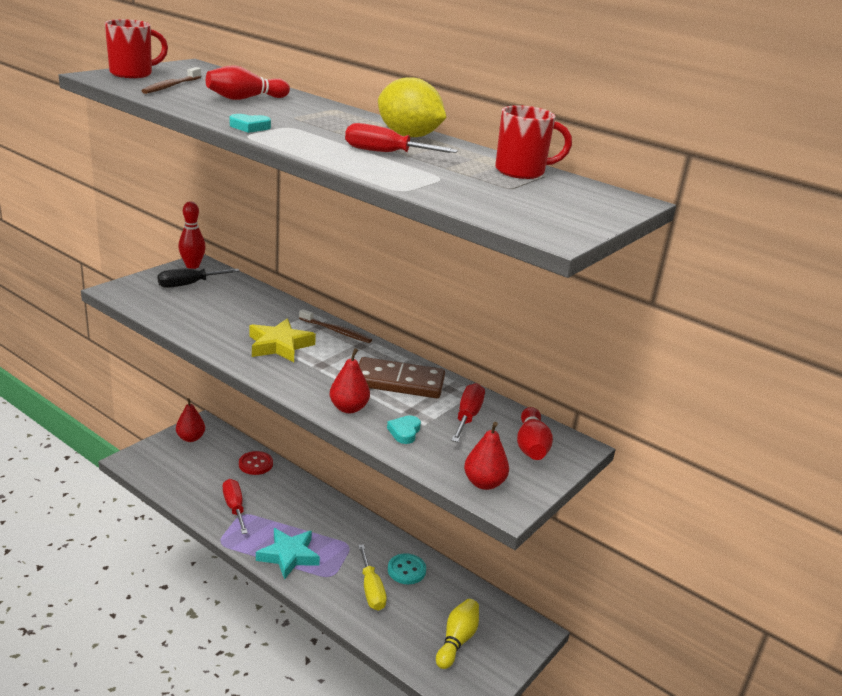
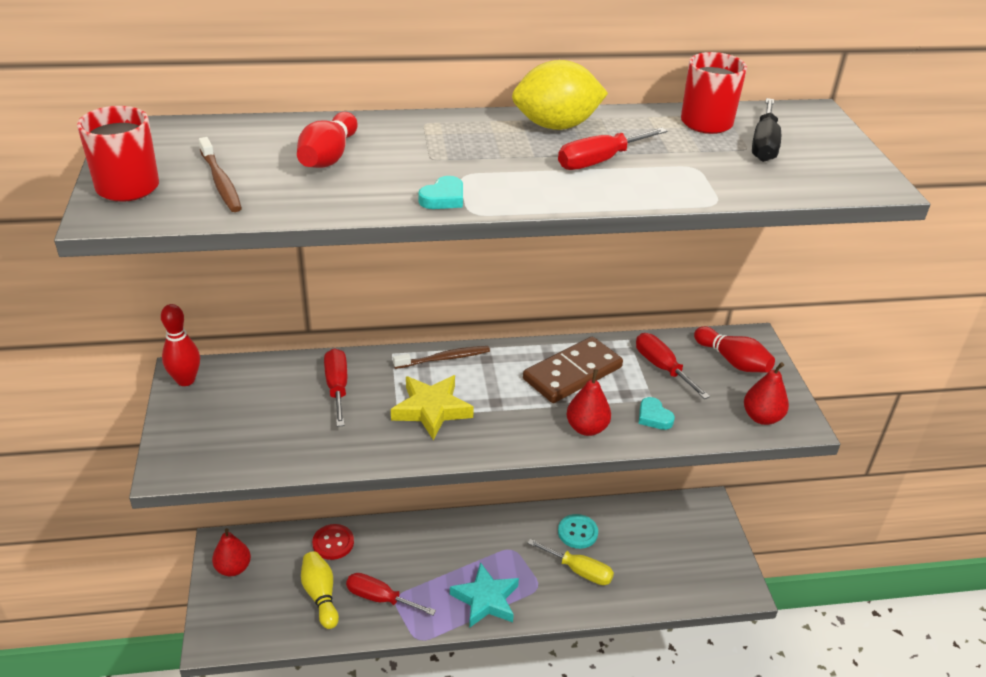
camera: 45 degrees left, 10 degrees up
black screwdriver [157,268,240,288] -> black screwdriver moved to [752,98,781,162]
yellow bowling pin [436,599,479,669] -> yellow bowling pin moved to [301,551,339,629]
none -> red screwdriver [324,348,347,427]

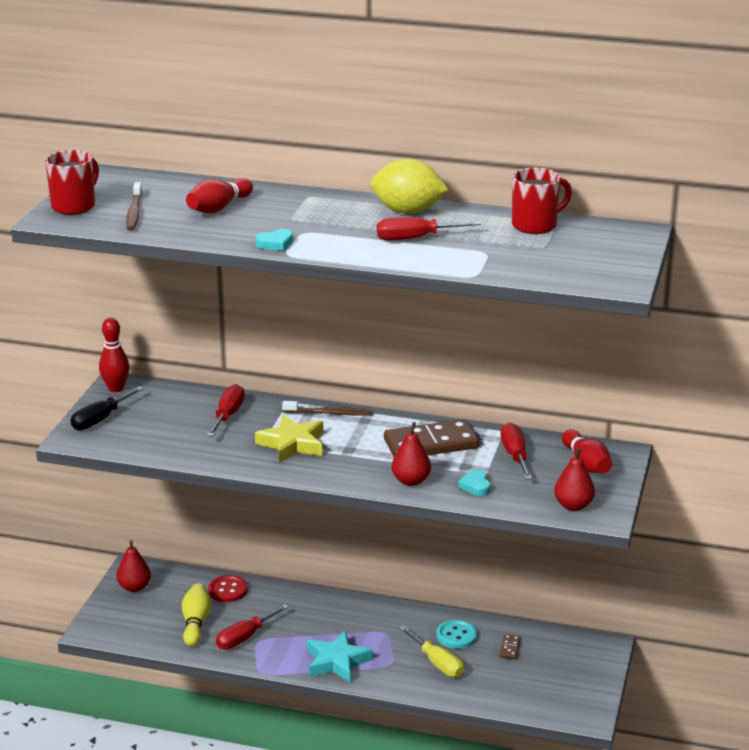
camera: 25 degrees right, 10 degrees down
red screwdriver [346,573,436,615] -> red screwdriver turned 90 degrees counterclockwise [216,604,289,649]
black screwdriver [752,98,781,162] -> black screwdriver moved to [71,386,144,431]
none -> brown domino [500,634,521,659]

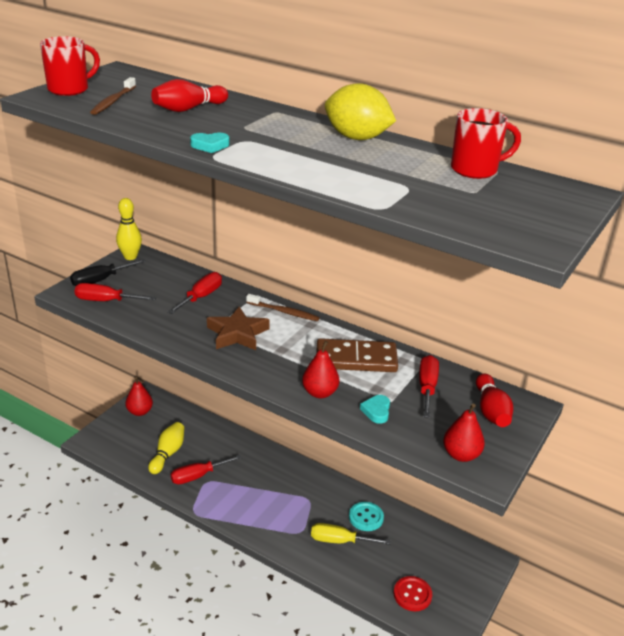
camera: 15 degrees right, 5 degrees up
red bowling pin [99,318,130,392] -> yellow bowling pin [116,198,142,260]
red button [208,575,248,602] -> red button moved to [394,576,432,611]
yellow star [255,415,323,463] -> brown star [207,306,270,350]
turquoise star [307,630,373,683] -> none
red screwdriver [377,217,481,240] -> red screwdriver moved to [75,283,156,301]
yellow screwdriver [399,626,464,677] -> yellow screwdriver turned 120 degrees clockwise [311,523,391,545]
brown domino [500,634,521,659] -> none

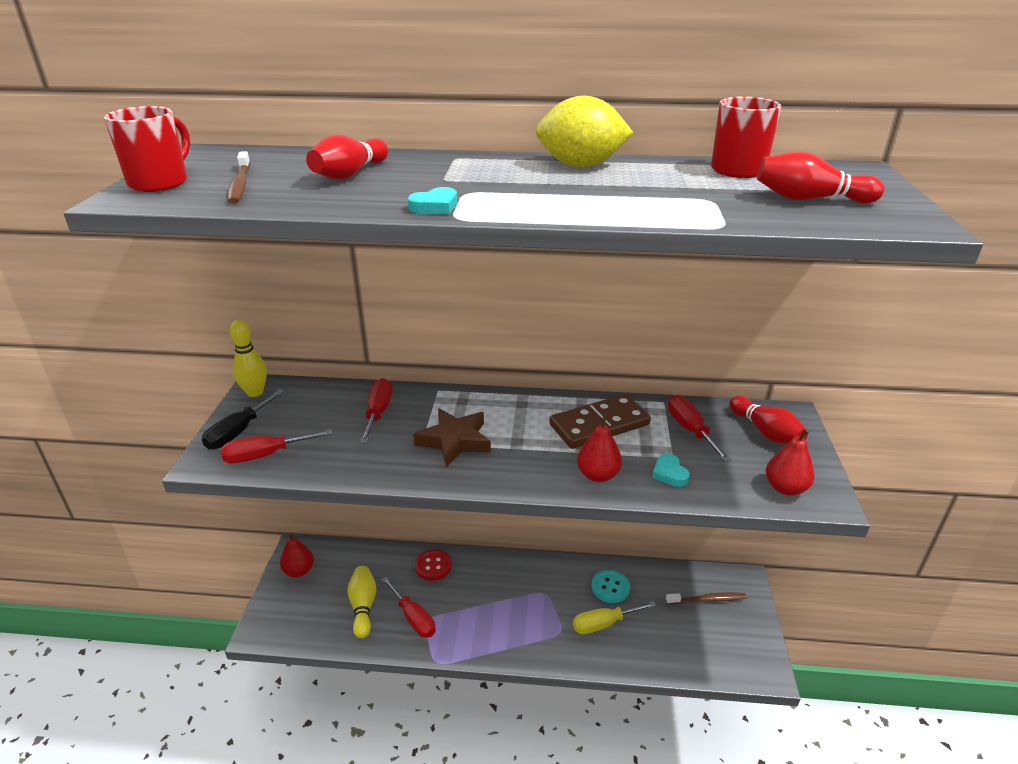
camera: 25 degrees left, 0 degrees up
red screwdriver [171,455,241,484] -> red screwdriver turned 75 degrees counterclockwise [382,577,435,638]
brown toothbrush [246,294,320,321] -> brown toothbrush moved to [666,592,747,604]
red button [394,576,432,611] -> red button moved to [415,549,452,581]
none -> red bowling pin [757,152,884,204]

